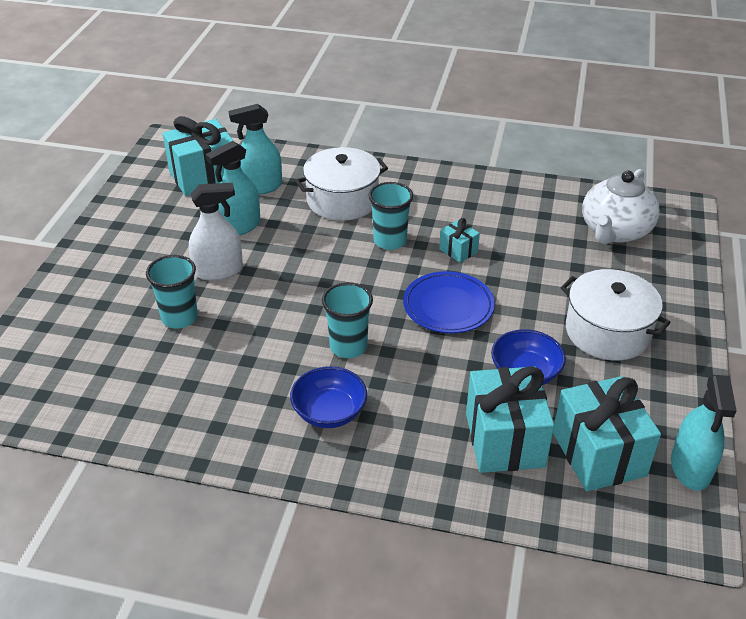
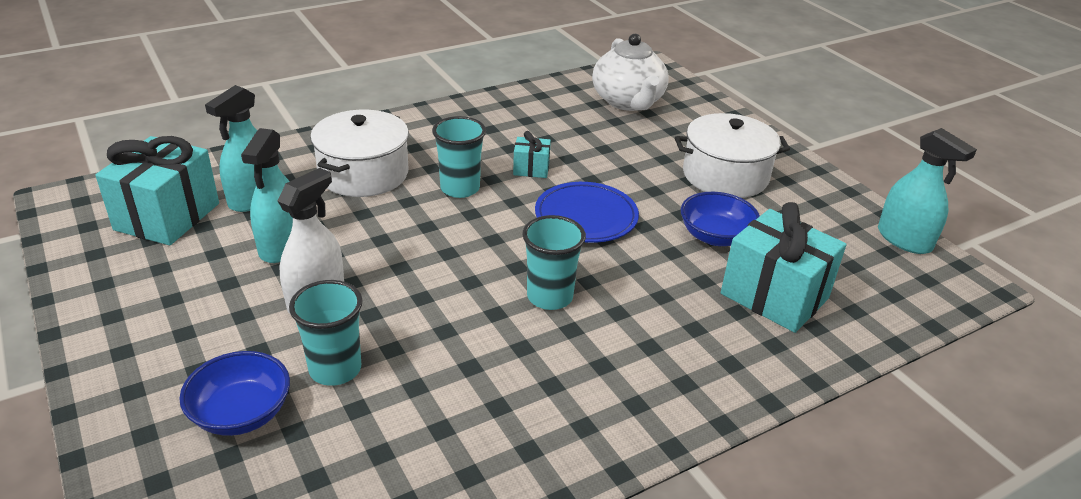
camera: 45 degrees left, 5 degrees down
blue bowl [290,366,367,428] -> blue bowl moved to [179,351,290,436]
turquoise gift [553,376,661,491] -> none

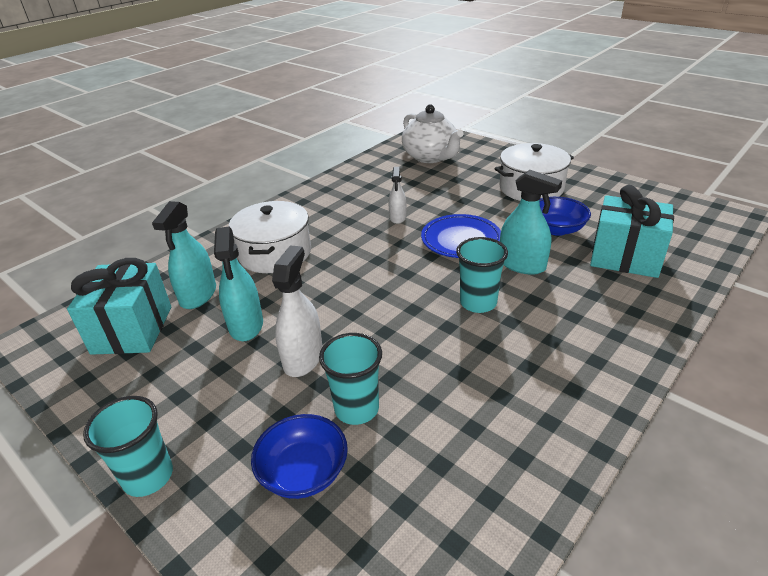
camera: 15 degrees left, 0 degrees up
turquoise cup [432,116,486,198] -> turquoise cup moved to [83,396,173,497]
turquoise gift [513,131,551,178] -> white spray bottle [388,167,406,224]
turquoise spray bottle [878,128,977,254] -> turquoise spray bottle moved to [500,170,562,275]

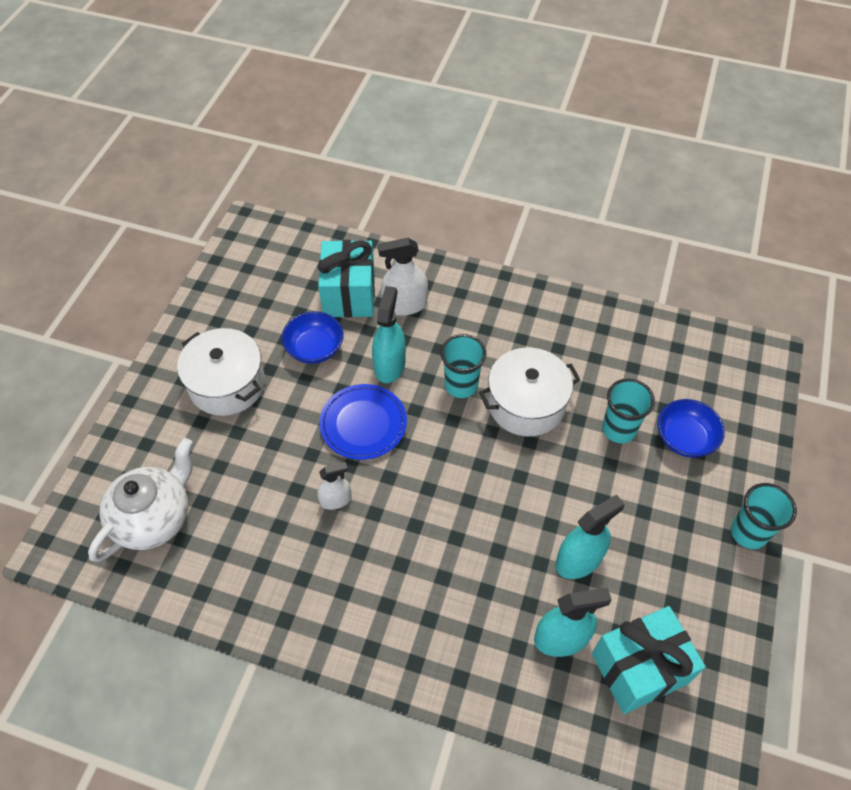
camera: 115 degrees left, 20 degrees up
white pot [229,201,311,273] -> white pot moved to [479,347,580,436]
white spray bottle [272,245,323,377] -> white spray bottle moved to [378,238,428,316]

